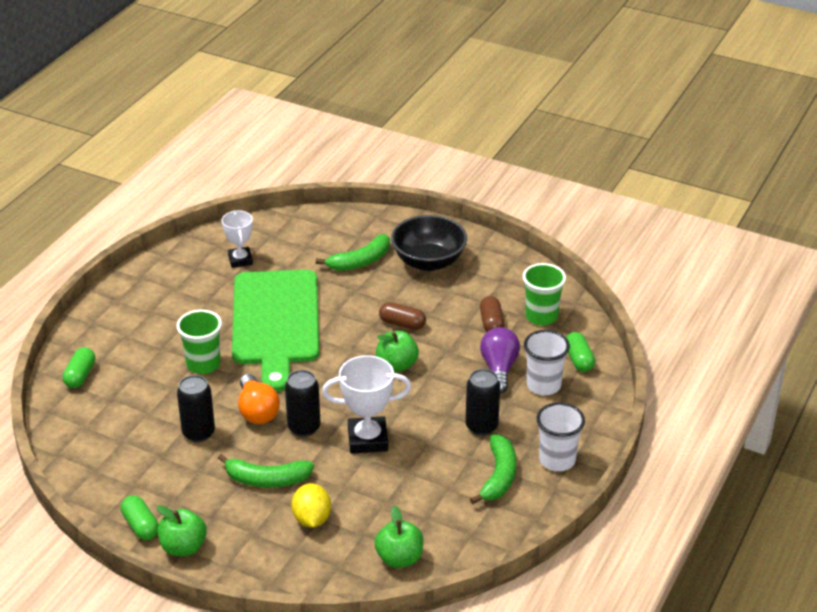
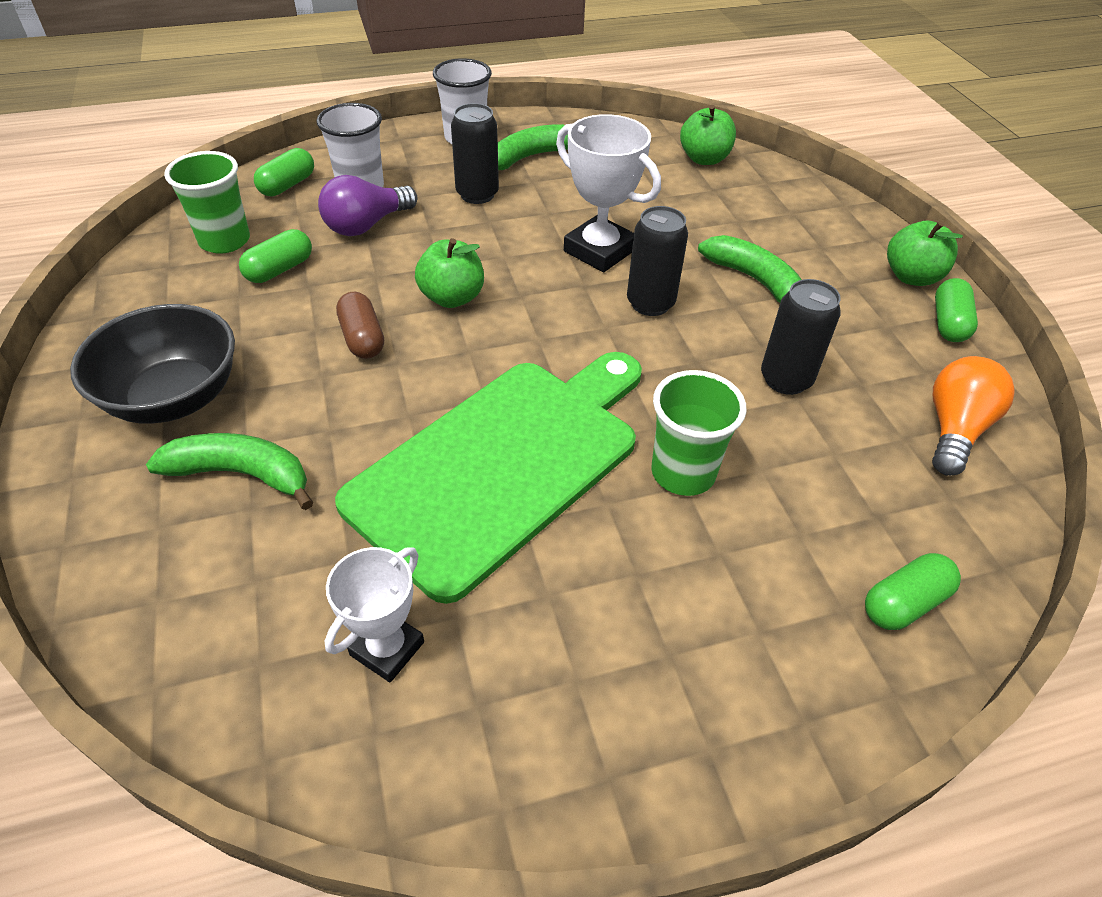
camera: 135 degrees left, 10 degrees up
orange light bulb [238,374,280,424] -> orange light bulb moved to [932,356,1015,476]
yellow lemon [291,483,331,528] -> none
brown capsule [480,296,504,332] -> green capsule [239,229,312,283]

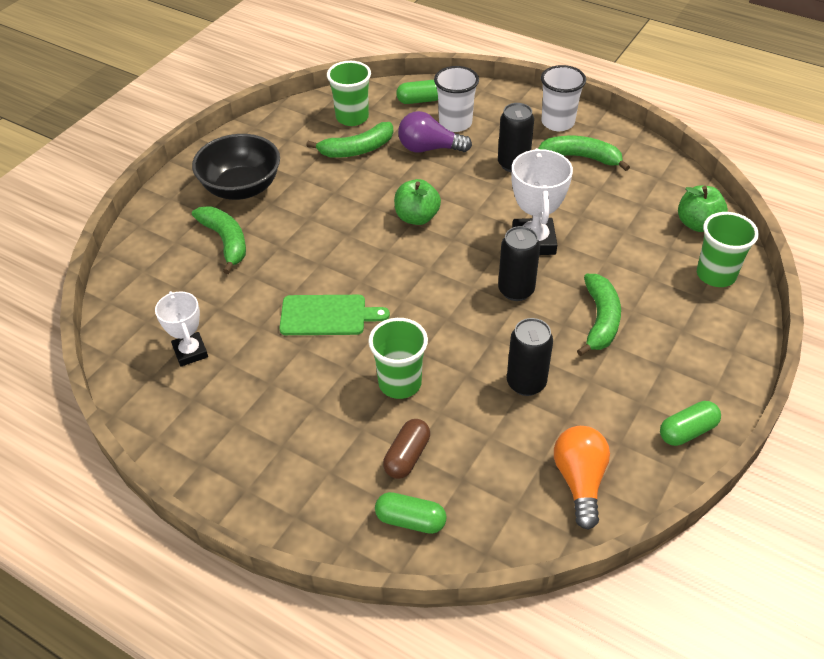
camera: 50 degrees right, 0 degrees up
green capsule [239,229,312,283] -> green banana [306,122,393,158]
white trophy [325,547,424,682] -> white trophy turned 75 degrees clockwise [155,291,208,367]
green cutting board [335,352,642,604] -> green cutting board [279,295,390,335], size x0.49
brown capsule [336,292,384,359] -> brown capsule moved to [383,419,430,479]
green apple [887,221,963,286] -> none
orange light bulb [932,356,1015,476] -> orange light bulb turned 75 degrees counterclockwise [554,426,610,530]
none -> green cup [697,212,759,287]

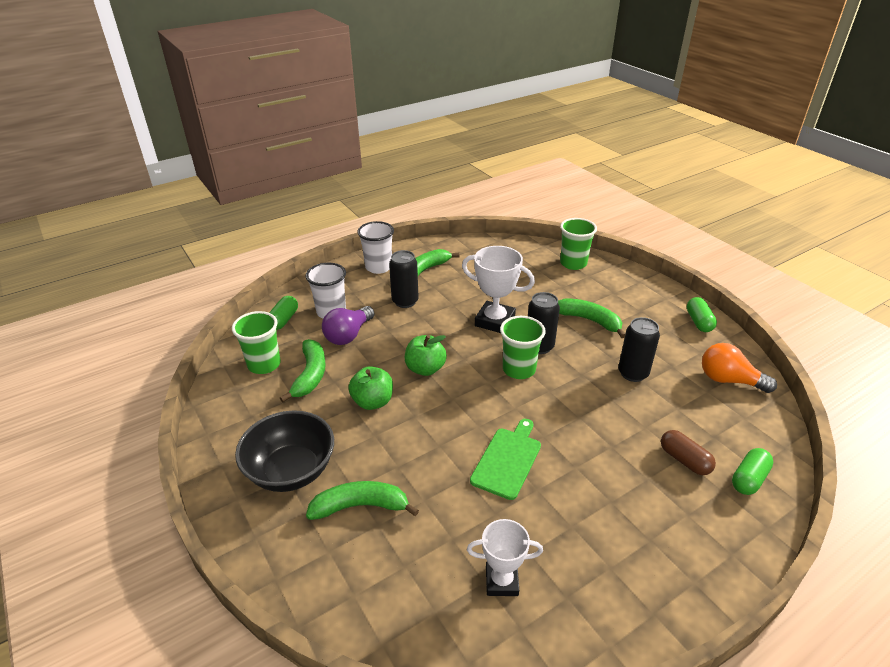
camera: 65 degrees left, 10 degrees down
green cup [368,318,428,399] -> green cup moved to [500,316,546,379]
green apple [678,185,728,232] -> green apple moved to [348,366,393,410]

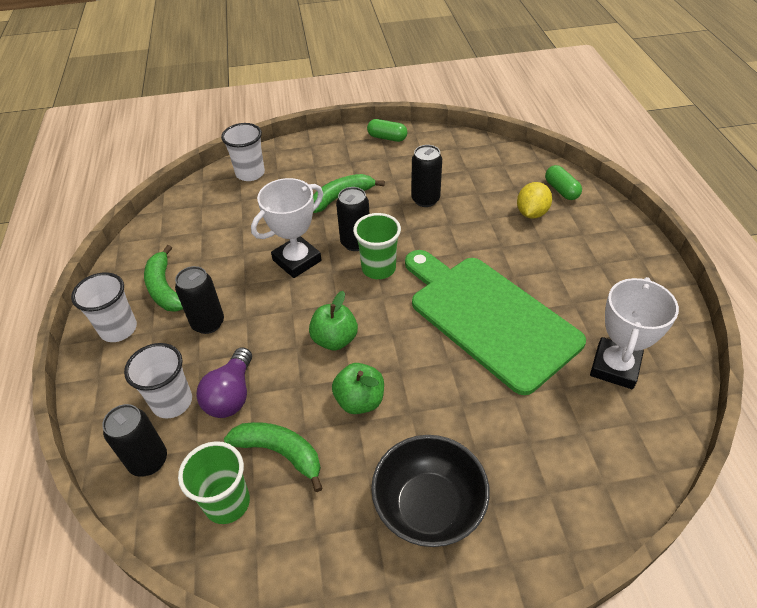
camera: 65 degrees left, 10 degrees up
green capsule [269,296,298,330] -> black can [102,404,167,477]
green banana [306,481,419,520] -> none
purple light bulb [322,306,374,345] -> purple light bulb turned 45 degrees clockwise [196,347,252,418]
white trophy [467,519,543,596] -> white trophy [590,277,679,389], size x1.53
green cutting board [470,419,541,500] -> green cutting board [405,250,586,395], size x2.06
green cup [560,218,597,270] -> white cup [221,123,265,181]
brown capsule [661,430,716,475] -> yellow lemon [517,182,552,219]
orange light bulb [702,343,777,393] -> none

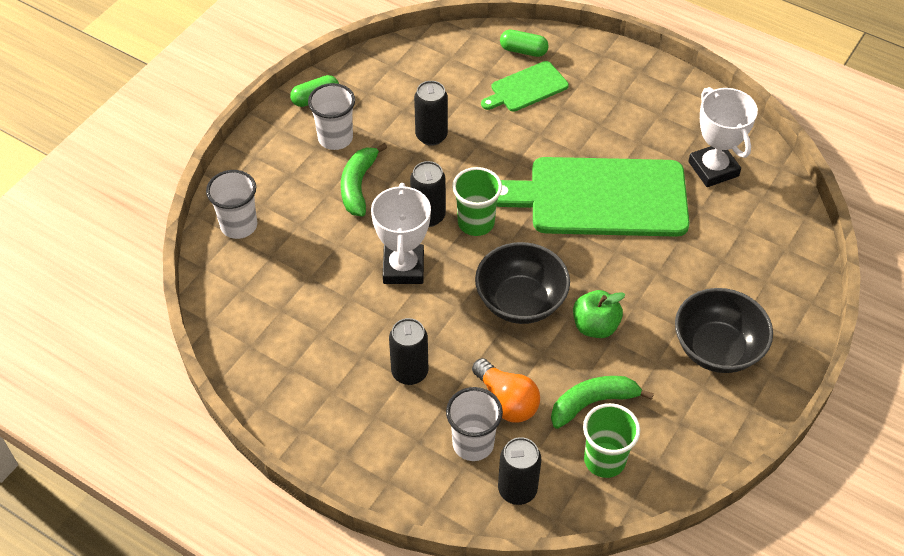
camera: 50 degrees left, 5 degrees up
white cup [71,273,137,342] -> white cup moved to [308,83,355,150]
green banana [144,245,183,312] -> none
purple light bulb [196,347,252,418] -> orange light bulb [472,358,540,423]
green apple [309,291,358,350] -> black bowl [475,242,570,324]
yellow lemon [517,182,552,219] -> green cutting board [481,61,569,112]

